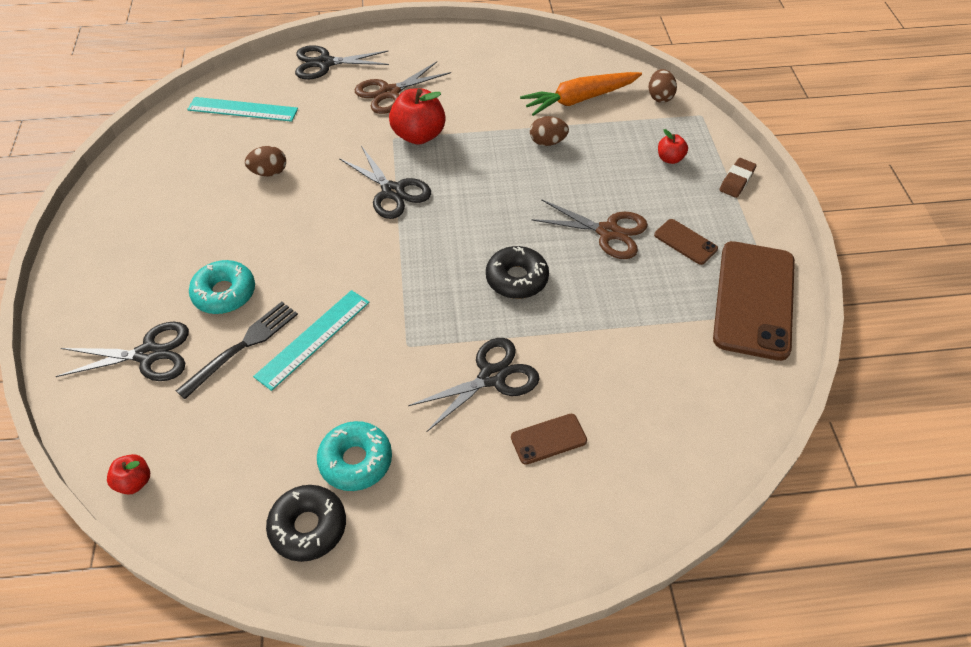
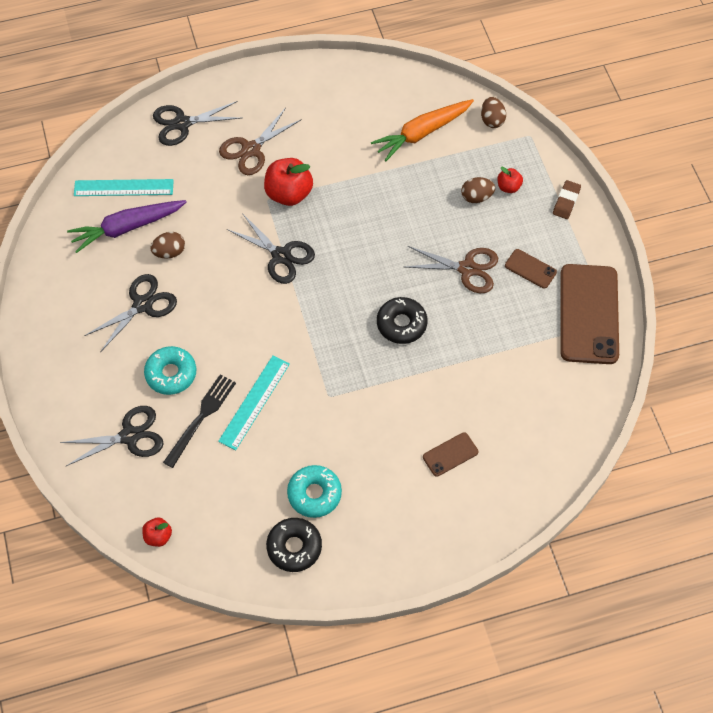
camera: 10 degrees left, 10 degrees up
black scissors [408,338,539,432] -> black scissors moved to [84,274,177,351]
brown egg [530,116,569,146] -> brown egg moved to [461,177,495,203]
none -> purple carrot [67,200,187,253]

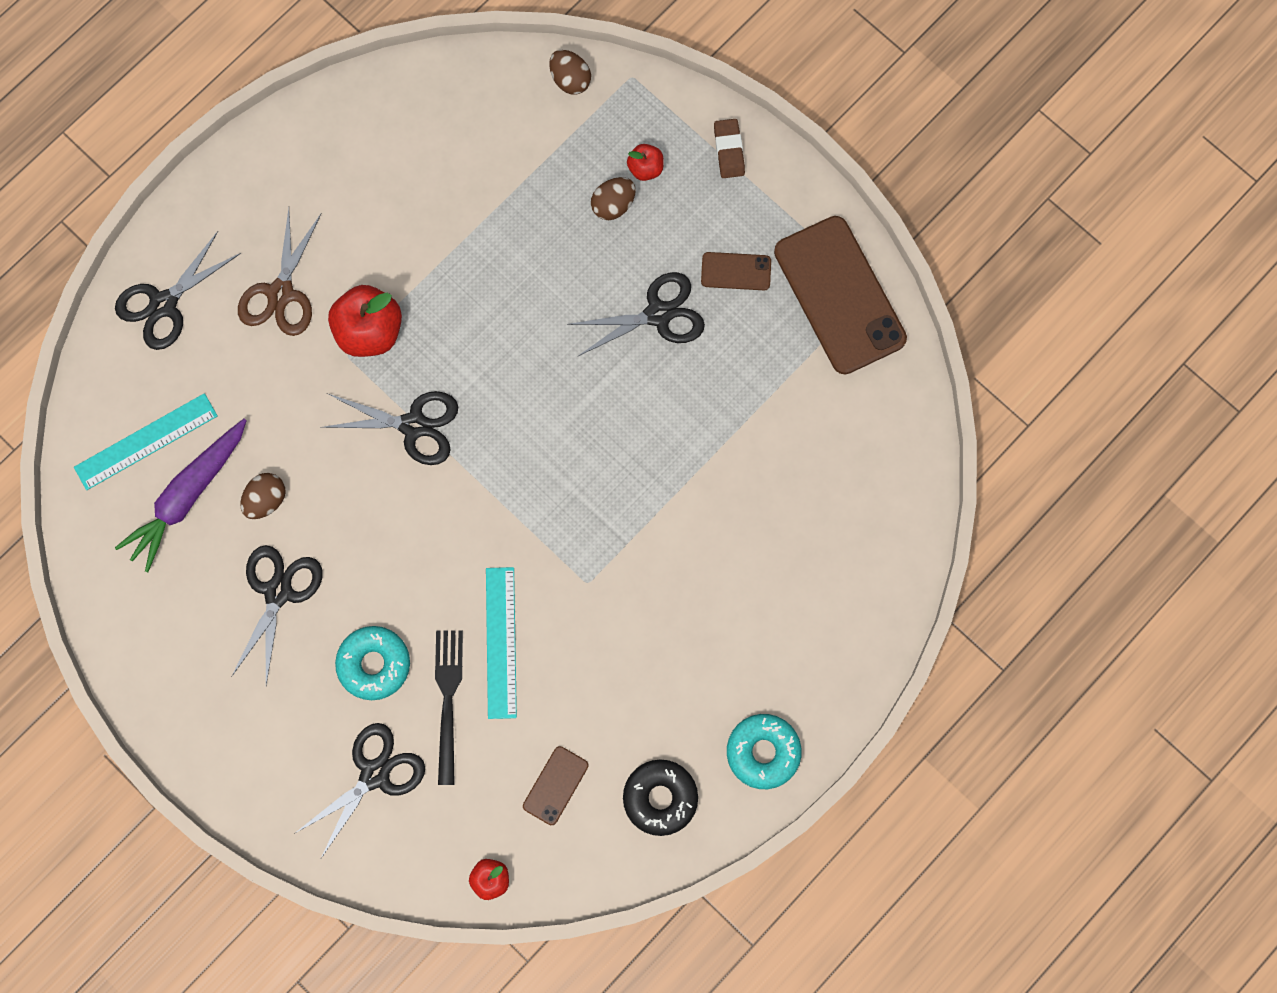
camera: 30 degrees left, 15 degrees up
turquoise donut [287,465,342,518] -> turquoise donut moved to [727,714,802,789]
orange carrot [371,99,474,161] -> none
black donut [377,297,427,344] -> none
brown scissors [405,246,498,293] -> black scissors [567,272,705,357]
brown phone [423,432,478,477] -> brown phone moved to [523,746,588,825]

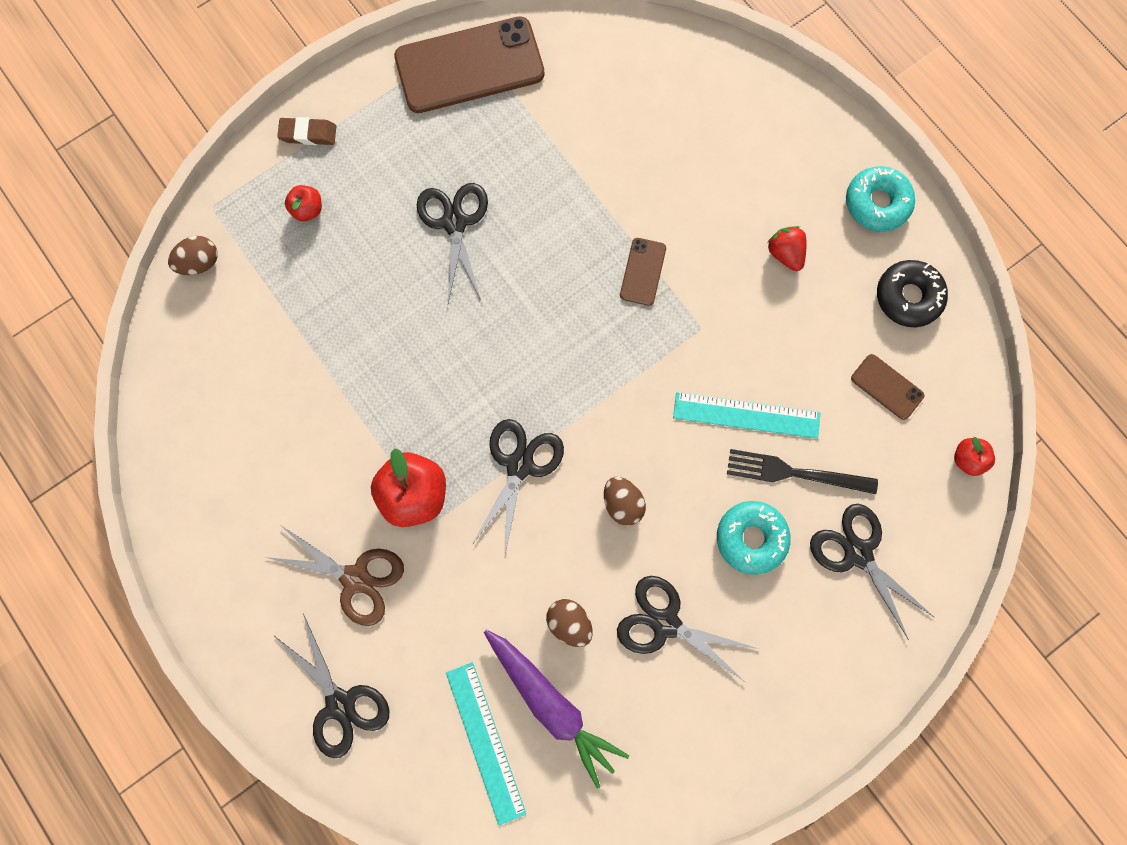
camera: 80 degrees left, 0 degrees up
brown egg [591,177,636,220] -> brown egg moved to [604,477,646,526]
brown phone [701,252,771,290] -> brown phone moved to [620,238,666,306]
none -> red strawberry [767,226,806,271]

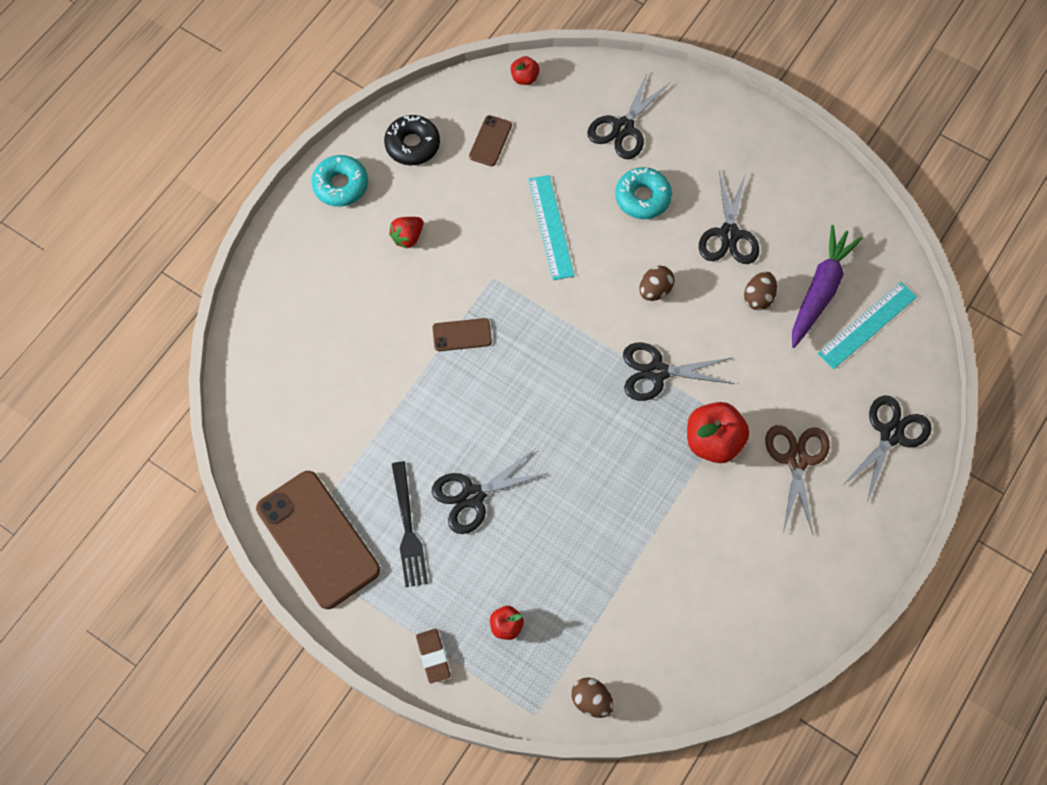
camera: 110 degrees left, 10 degrees down
black fork [727,449,878,494] -> black fork moved to [392,461,428,587]

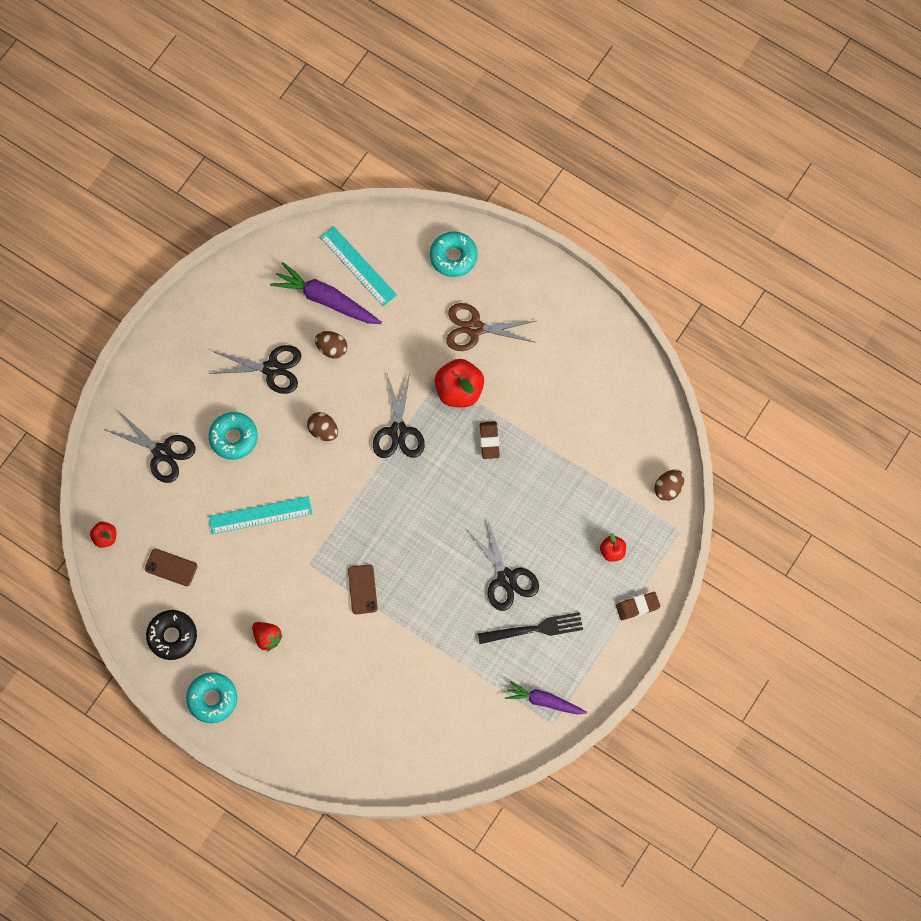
camera: 90 degrees left, 5 degrees up
brown phone [256,471,380,609] -> purple carrot [505,681,587,714]
black scissors [841,395,932,503] -> turquoise donut [430,231,478,277]
none -> brown eraser [480,421,500,459]

